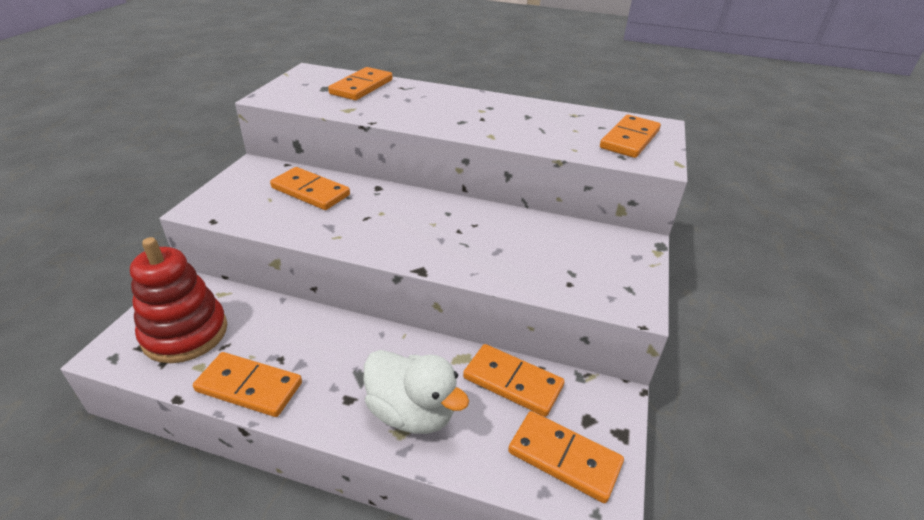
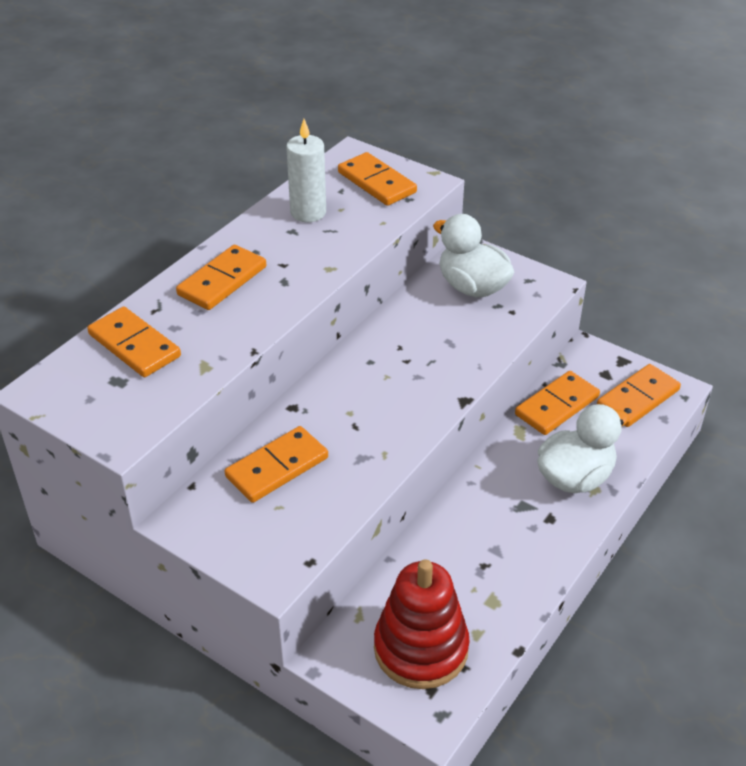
camera: 70 degrees left, 5 degrees up
orange domino [193,352,302,417] -> orange domino moved to [176,245,266,310]
none -> white candle [286,119,326,222]
none -> white duck [433,214,514,297]

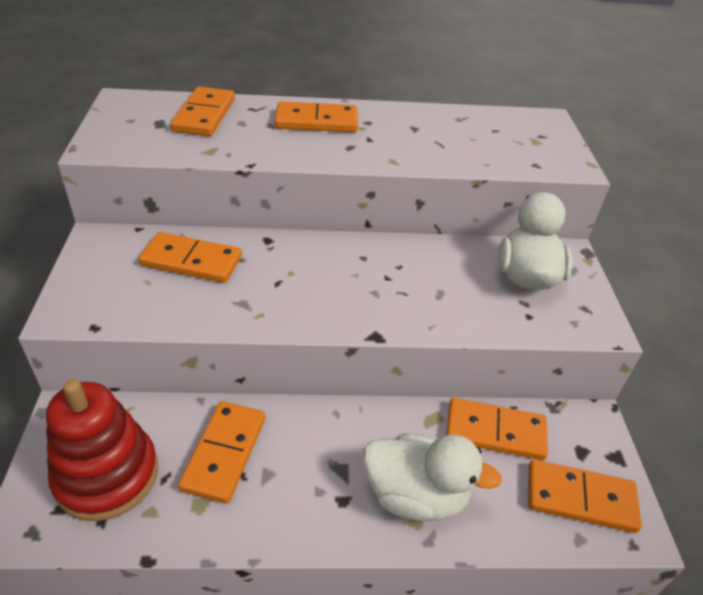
camera: 50 degrees right, 0 degrees up
white candle [286,119,326,222] -> none
orange domino [338,152,417,206] -> orange domino moved to [178,401,265,504]

